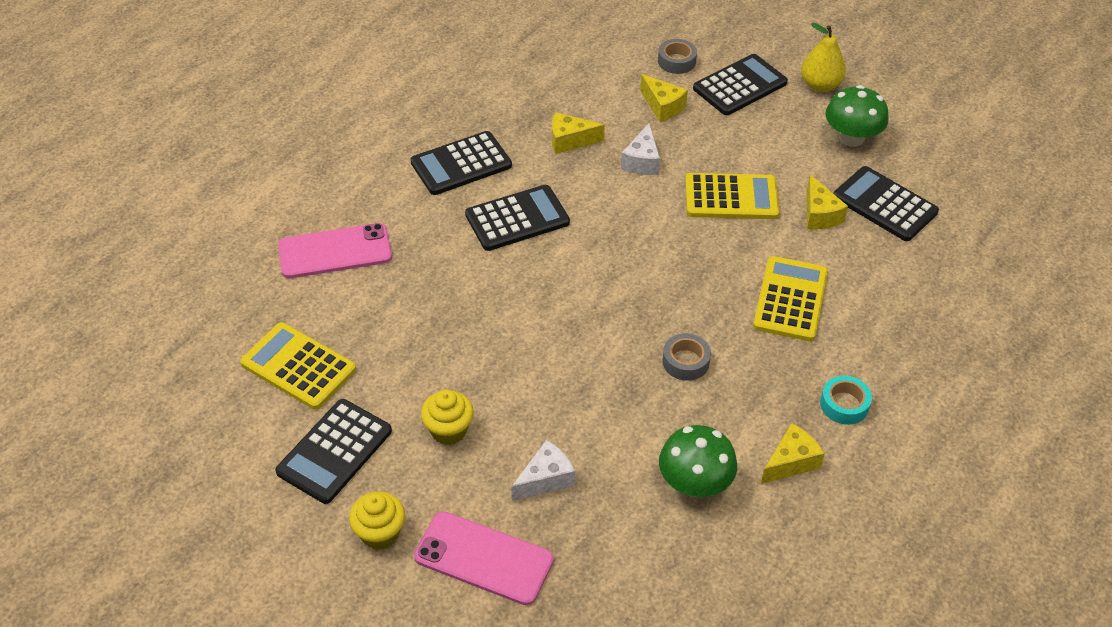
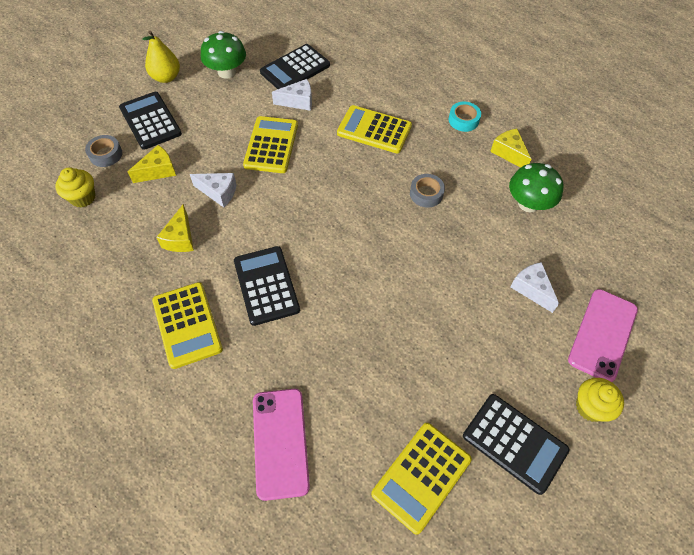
camera: 85 degrees left, 10 degrees up
black calculator [411,131,512,195] -> yellow calculator [152,282,223,369]
yellow cupcake [421,390,474,445] -> yellow cupcake moved to [55,167,96,208]
yellow cheese [806,175,848,230] -> white cheese [272,79,312,111]

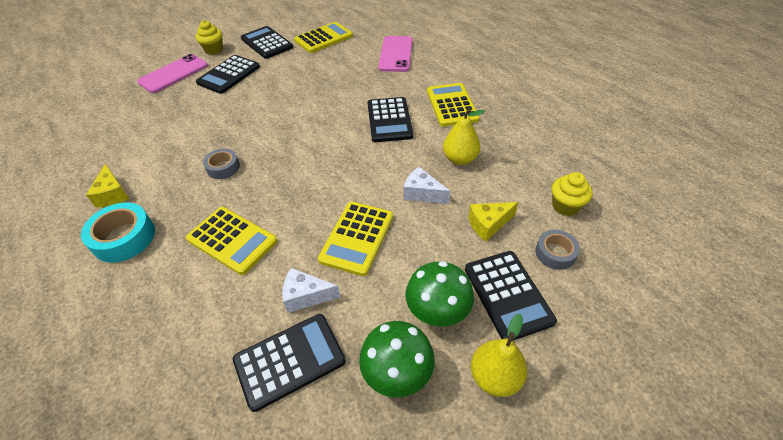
camera: 165 degrees left, 10 degrees down
yellow cheese [156,204,194,252] -> yellow pear [443,108,485,165]
turquoise tape [449,102,481,132] -> turquoise tape [81,203,155,263], size x1.60
green mushroom [509,163,563,212] -> green mushroom moved to [405,261,474,327]
white cheese [510,262,559,313] -> none
none -> black calculator [196,55,260,94]

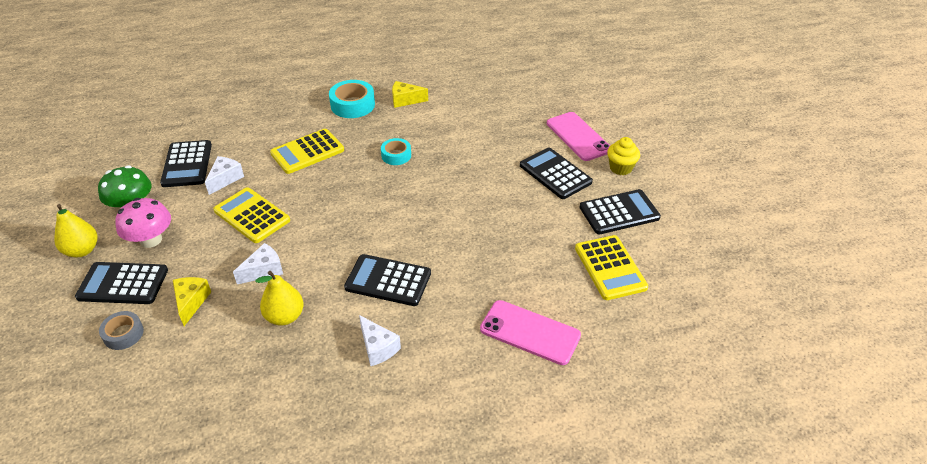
camera: 110 degrees right, 5 degrees down
grey tape [203,148,240,179] -> turquoise tape [381,138,411,165]
green mushroom [405,261,474,327] -> pink mushroom [116,198,171,248]
yellow calculator [427,83,480,127] -> white cheese [359,315,401,366]
yellow cupcake [552,172,593,216] -> none

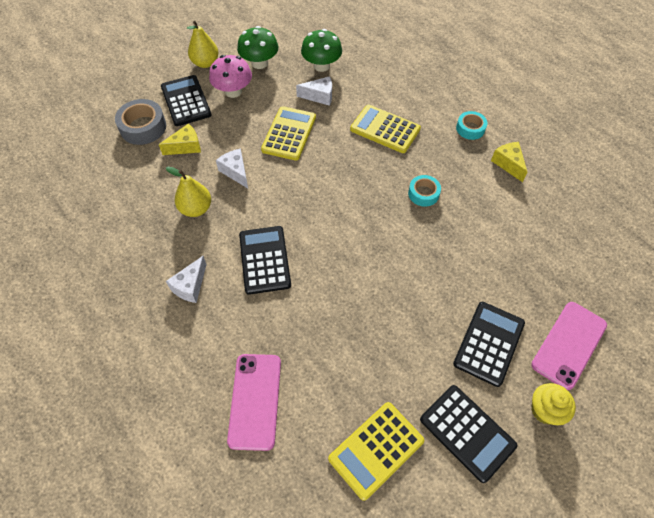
camera: 65 degrees right, 15 degrees up
grey tape [99,311,144,350] -> grey tape [115,99,166,145], size x1.60
black calculator [160,140,212,187] -> green mushroom [301,29,342,72]
white cheese [233,243,283,284] -> white cheese turned 150 degrees counterclockwise [216,149,248,188]
turquoise tape [329,80,375,118] -> turquoise tape [456,111,487,140], size x0.62

